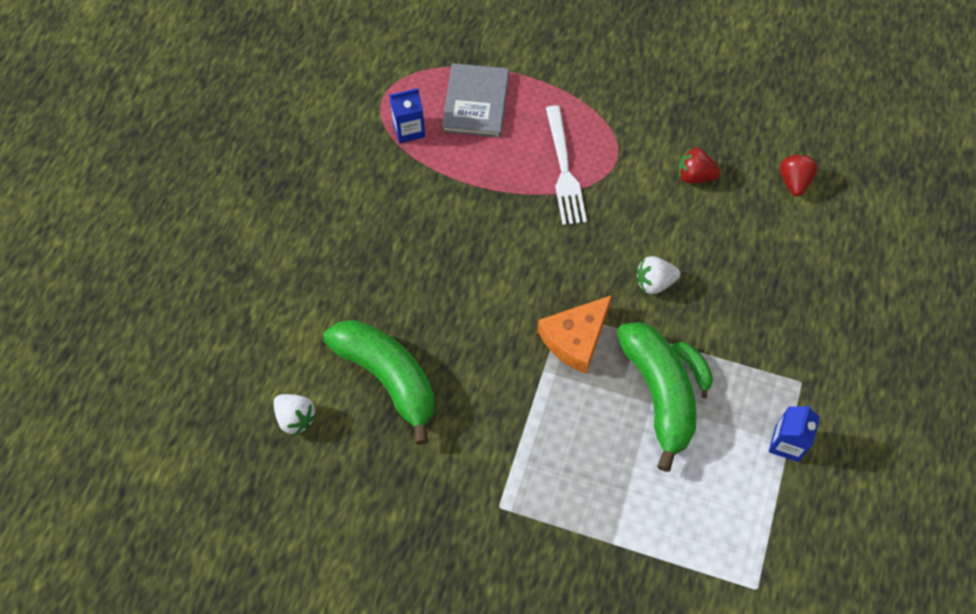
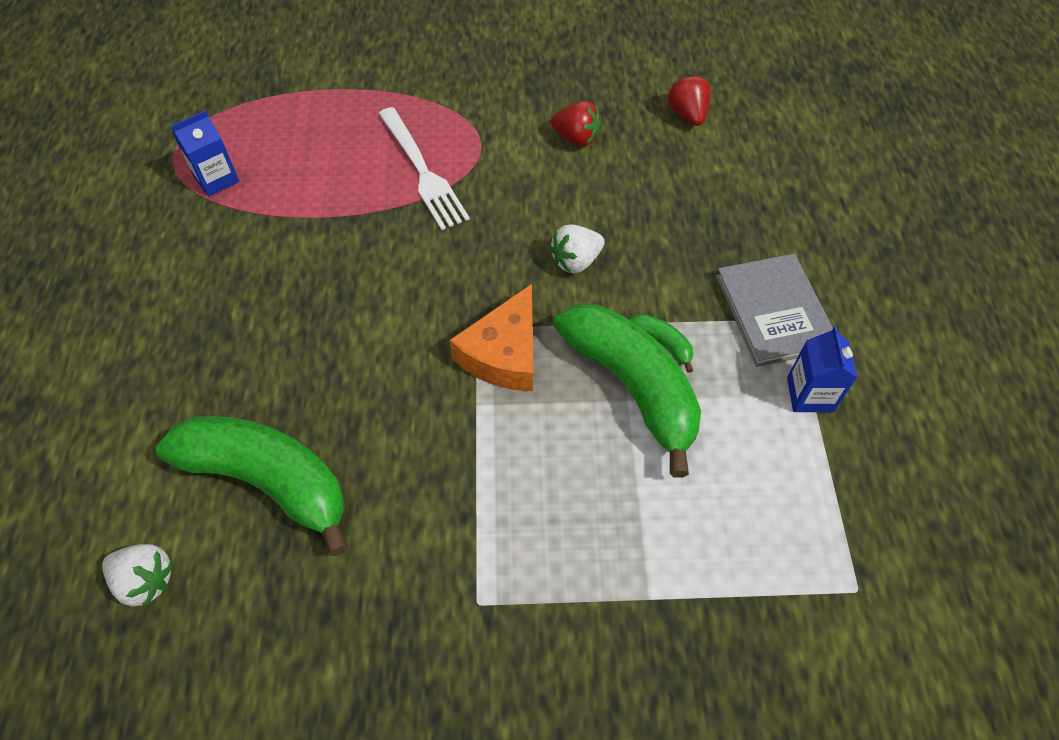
camera: 20 degrees left, 5 degrees down
grey book [442,63,509,138] -> grey book moved to [716,254,833,367]
red strawberry [678,147,720,183] -> red strawberry turned 150 degrees counterclockwise [551,100,601,147]

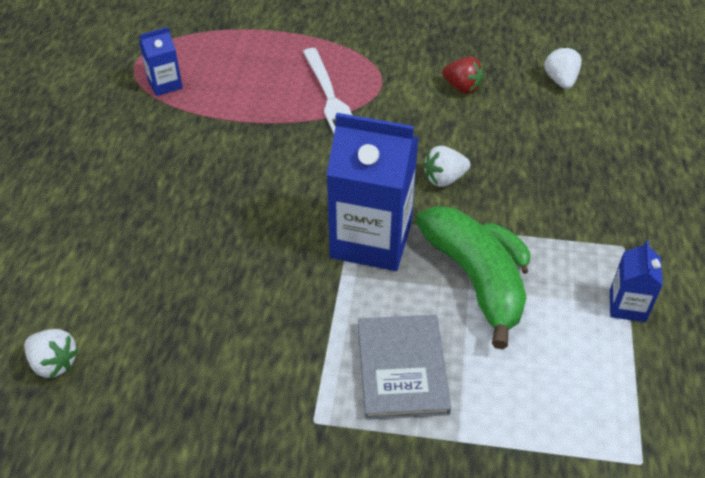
camera: 10 degrees right, 10 degrees down
green banana [156,416,348,556] -> none
orange cheese [450,284,533,391] -> blue carton [327,113,419,271]
red strawberry [668,74,711,126] -> white strawberry [544,46,582,89]
grey book [716,254,833,367] -> grey book moved to [358,315,451,420]

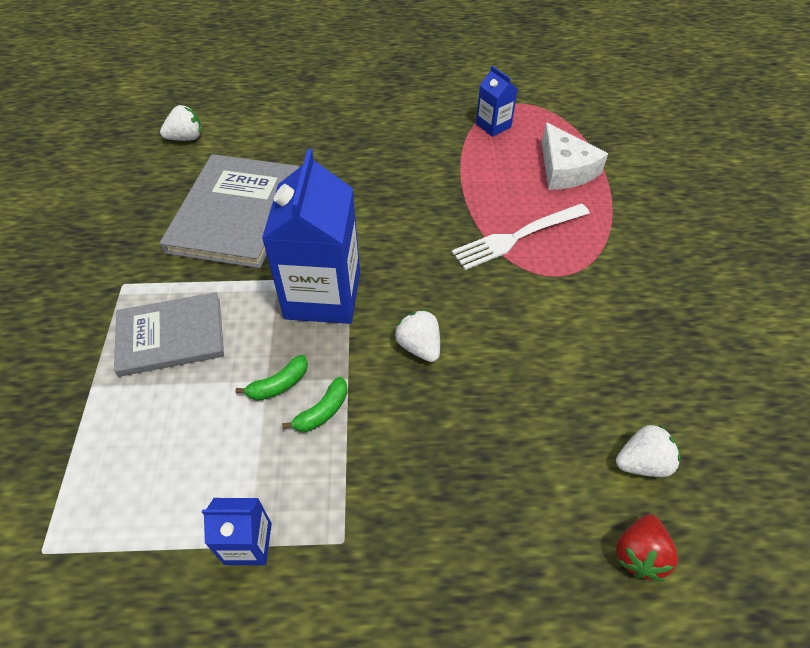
camera: 80 degrees right, 5 degrees up
white strawberry [24,329,79,378] -> white strawberry turned 135 degrees counterclockwise [160,105,202,141]
green banana [415,206,526,349] -> green banana [235,355,308,401], size x0.41
red strawberry [442,57,484,94] -> red strawberry moved to [616,514,678,581]
none -> grey book [160,154,299,268]
none -> white cheese [542,122,608,190]

